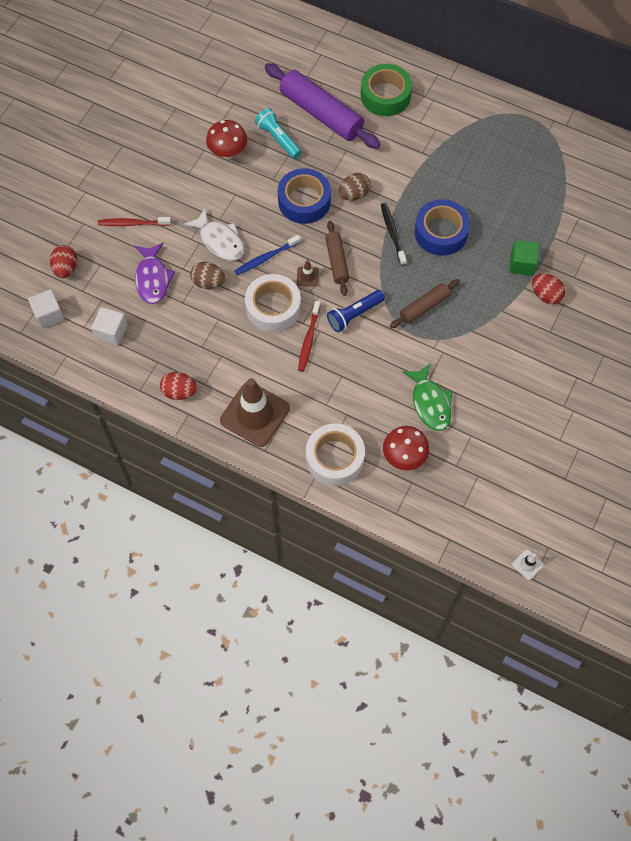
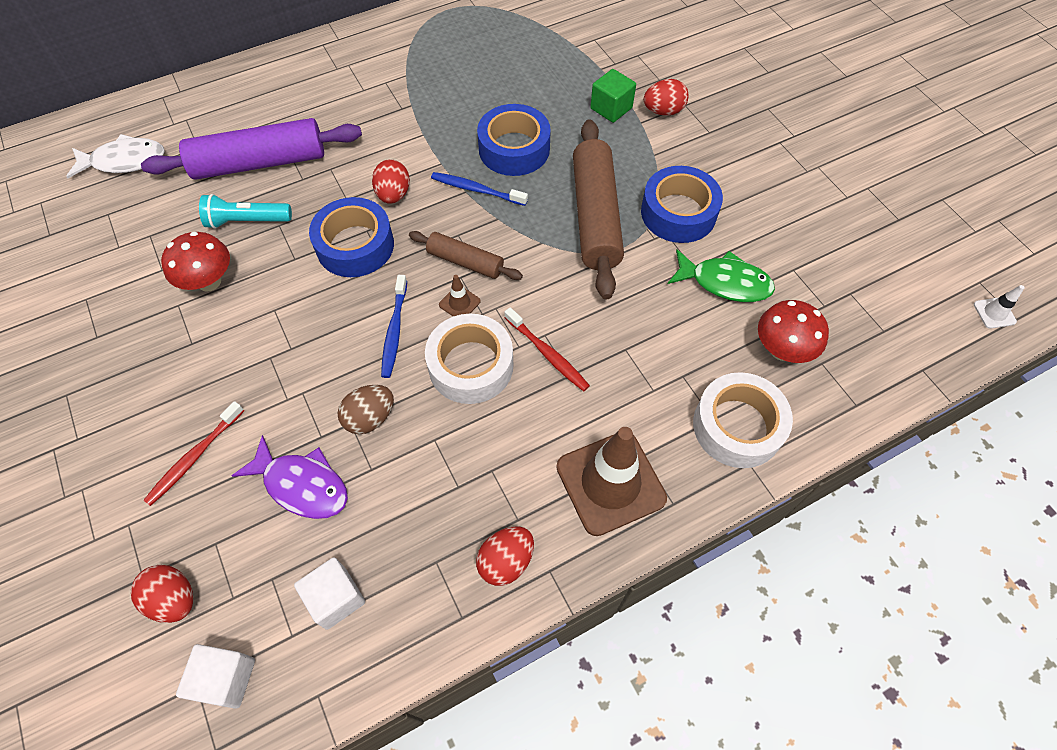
camera: 55 degrees left, 5 degrees down
white fish [184,208,244,260] -> white fish moved to [66,134,165,178]
blue flashlight [327,290,385,332] -> none
brown egg [339,173,371,201] -> red egg [372,159,410,204]
green tape [361,64,412,116] -> none
black toothbrush [381,203,407,266] -> blue toothbrush [431,172,528,206]
brown rolling pin [390,279,460,329] -> brown rolling pin [573,119,624,300], size x1.84
none -> blue tape [641,166,723,243]

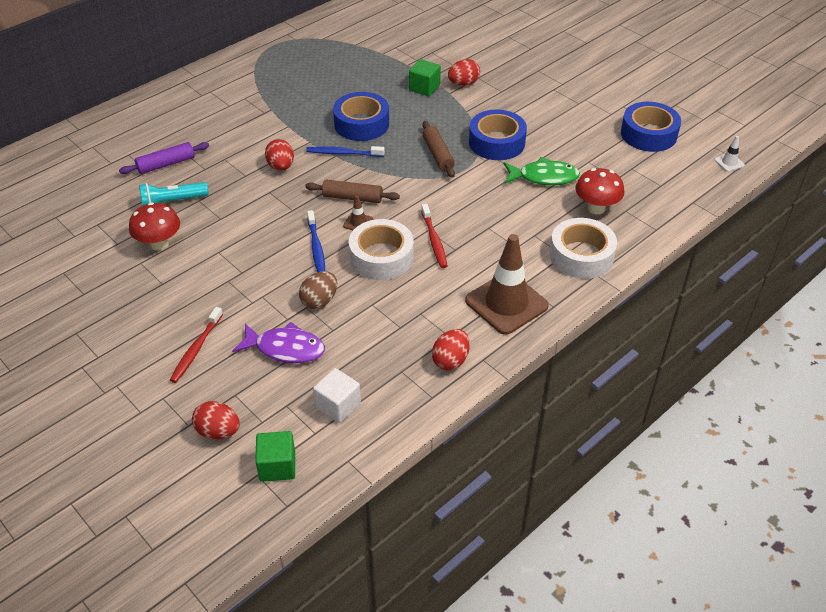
camera: 15 degrees left, 15 degrees down
white fish [66,134,165,178] -> none
purple rolling pin [141,118,362,180] -> purple rolling pin [119,142,209,174], size x0.54
white cube [176,644,255,709] -> green cube [255,431,295,482]
blue tape [309,197,394,277] -> blue tape moved to [621,102,681,152]
red toothbrush [505,307,590,391] -> red toothbrush turned 45 degrees clockwise [421,204,448,268]
brown rolling pin [573,119,624,300] -> brown rolling pin [422,121,455,178], size x0.54

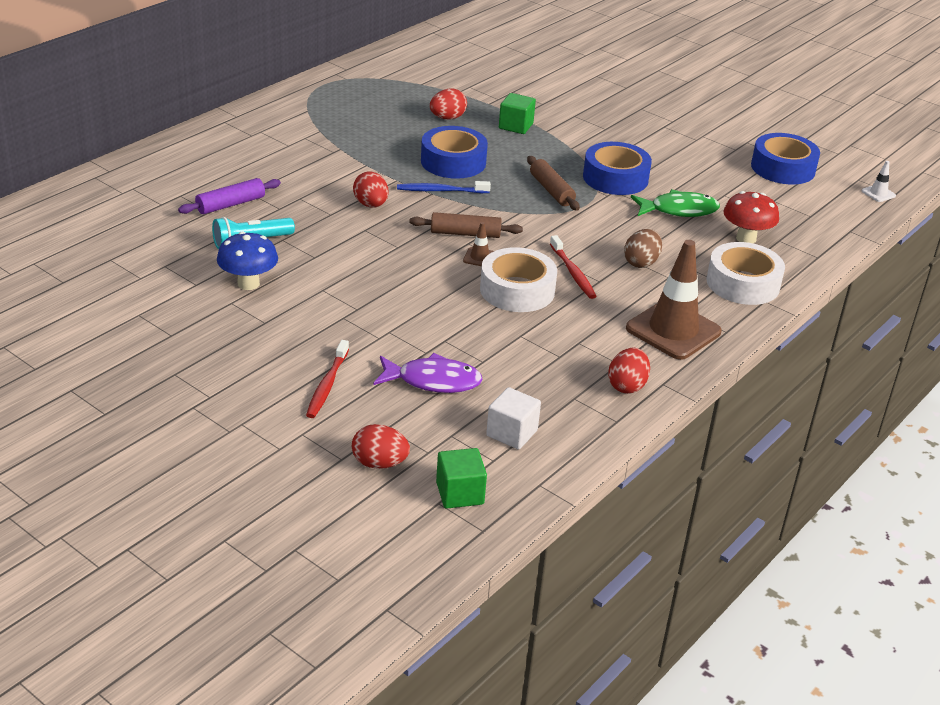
camera: 10 degrees left, 10 degrees down
red mushroom [129,202,180,251] -> blue mushroom [217,231,278,290]
brown egg [299,271,337,309] -> brown egg moved to [624,229,662,268]
blue toothbrush [307,210,325,272] -> none
red egg [448,59,480,86] -> red egg moved to [430,88,467,119]

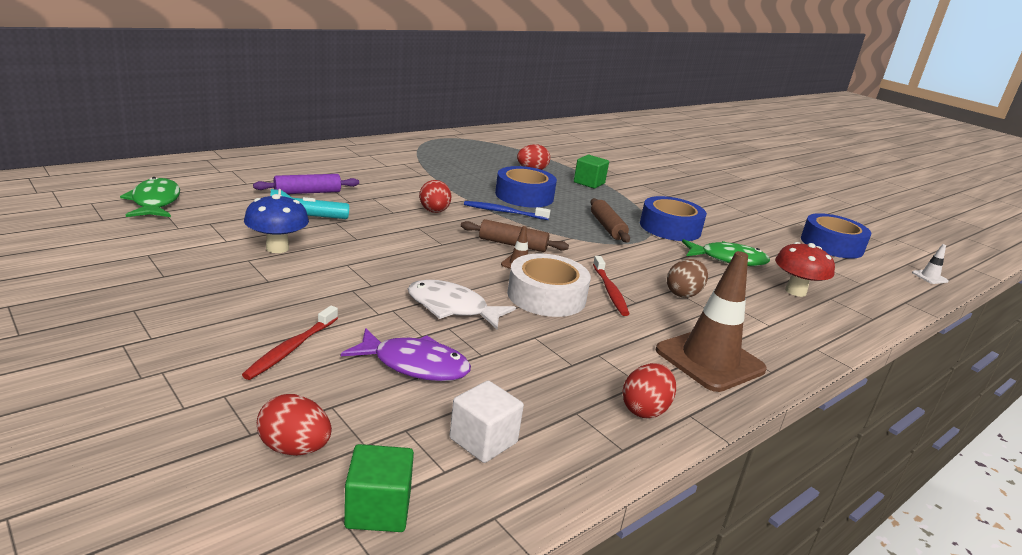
camera: 10 degrees right, 10 degrees down
white tape [707,242,785,305] -> none
none -> green fish [120,177,180,217]
none -> white fish [408,280,516,329]

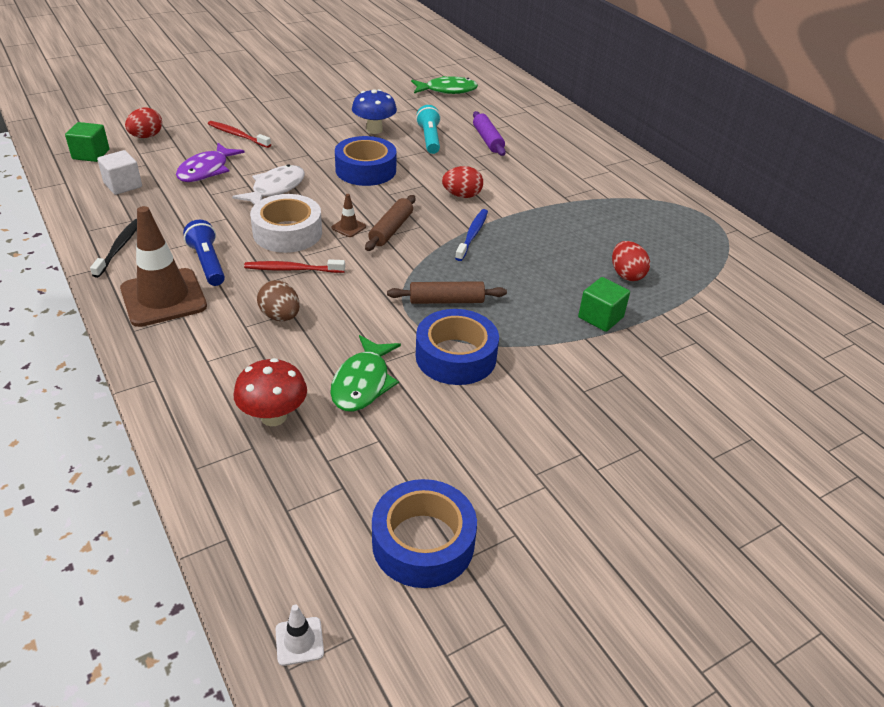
camera: 100 degrees right, 15 degrees up
blue tape [495,166,557,207] -> blue tape moved to [335,136,397,186]
red egg [623,363,676,419] -> black toothbrush [90,219,137,278]
none -> blue flashlight [183,219,225,286]

